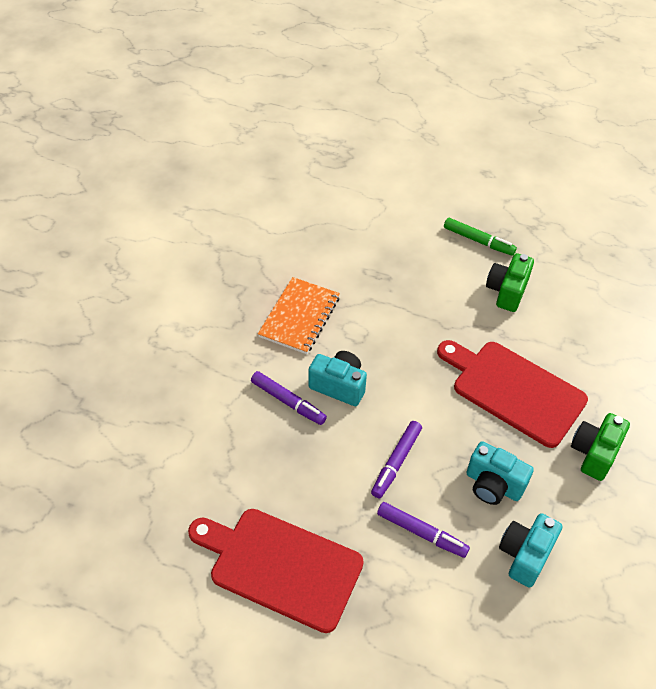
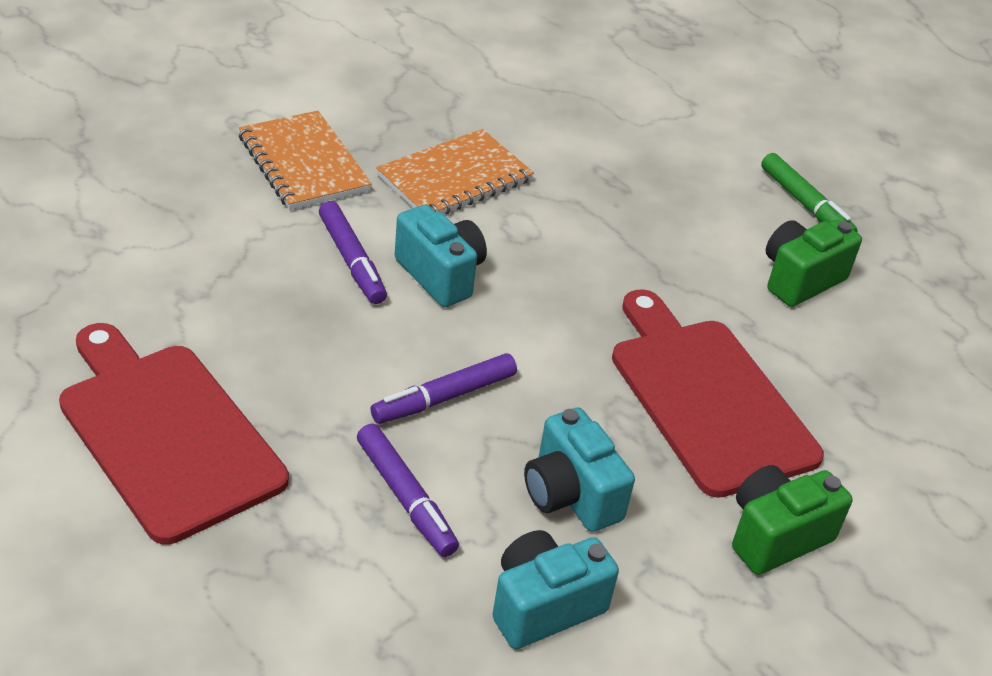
camera: 25 degrees right, 10 degrees down
none -> orange notebook [239,111,372,210]

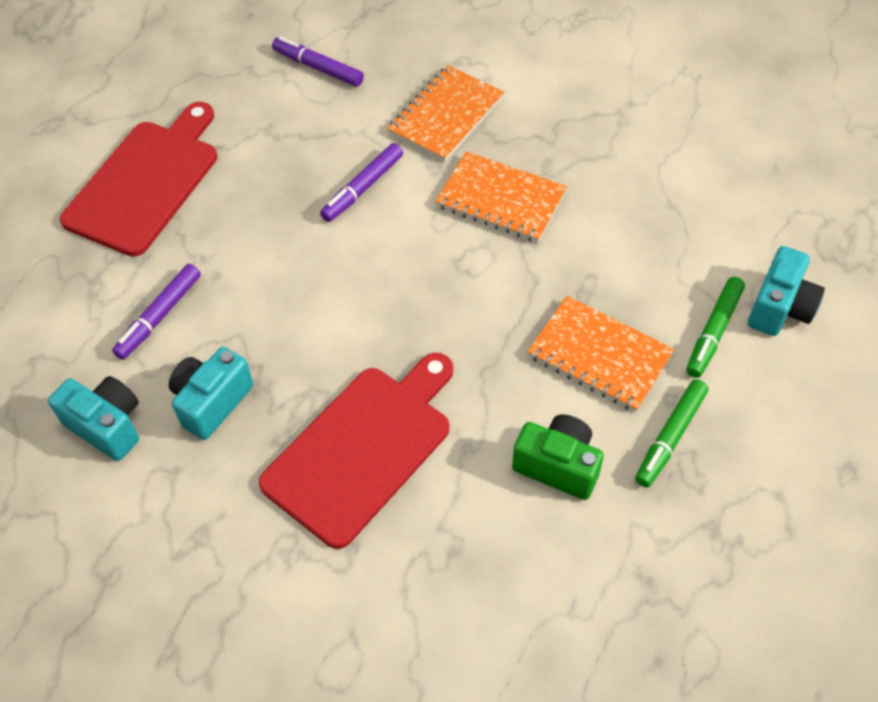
camera: 70 degrees right, 15 degrees up
purple marker [370,353,517,424] -> purple marker moved to [272,37,364,87]
turquoise camera [395,205,487,307] -> turquoise camera moved to [748,246,825,336]
green camera [732,465,853,575] -> none
none -> orange notebook [527,296,675,412]
none -> green marker [686,277,745,378]

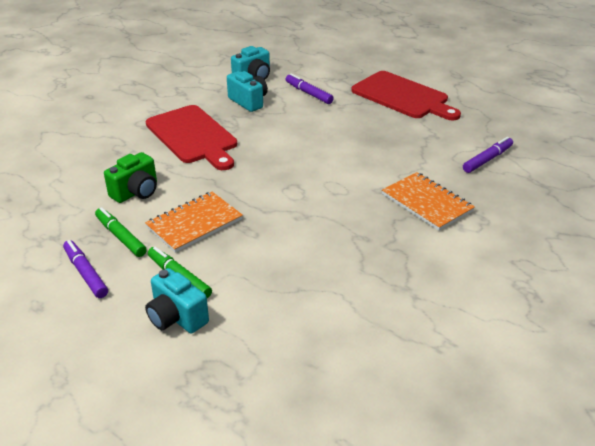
camera: 105 degrees right, 20 degrees down
purple marker [320,143,403,222] -> purple marker moved to [63,240,108,298]
orange notebook [435,151,567,243] -> none

